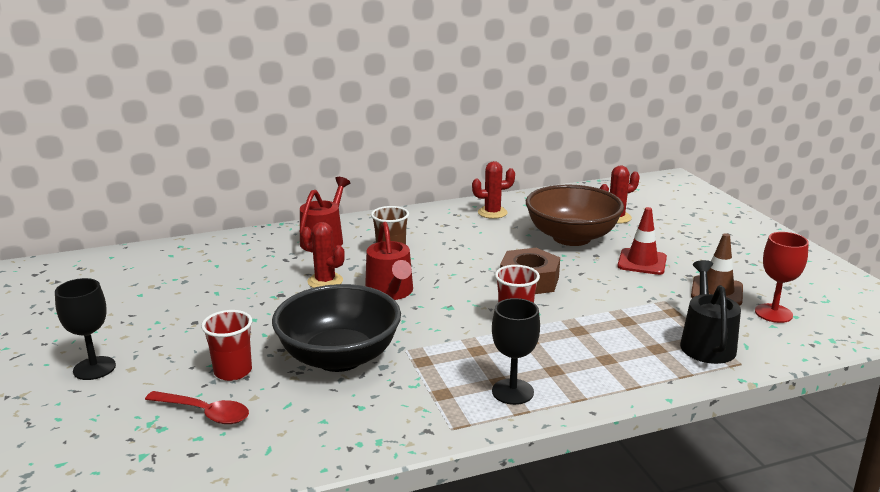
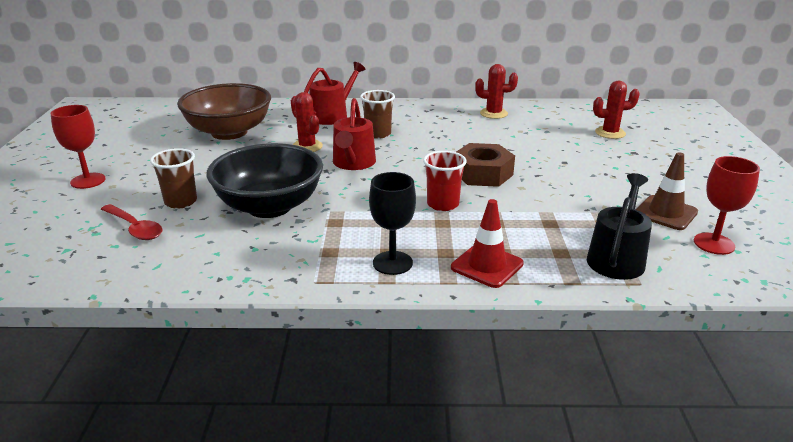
camera: 20 degrees right, 5 degrees up
black goblet [55,278,116,380] -> red goblet [51,105,105,189]
red cup [201,310,252,381] -> brown cup [150,148,197,209]
brown bowl [526,185,624,246] -> brown bowl moved to [177,83,271,140]
red traffic cone [618,207,667,275] -> red traffic cone moved to [451,199,524,288]

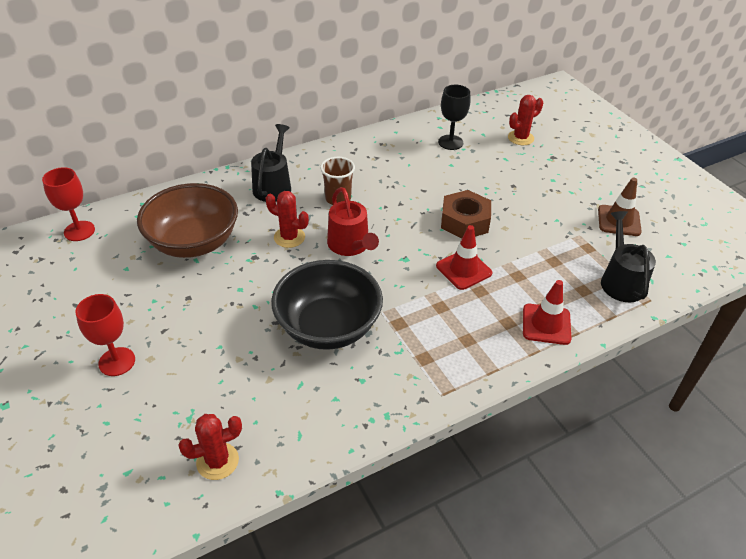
camera: 30 degrees left, 15 degrees up
red spoon [101,204,163,240] -> none
brown cup [150,148,197,209] -> none
red watering can [304,62,366,125] -> black watering can [251,124,291,202]
black goblet [369,172,416,275] -> black goblet moved to [438,85,470,150]
red cup [423,151,467,211] -> red traffic cone [436,225,492,290]
red cactus [475,64,518,119] -> red cactus moved to [179,414,242,480]
red goblet [694,156,760,255] -> red goblet moved to [42,167,95,241]

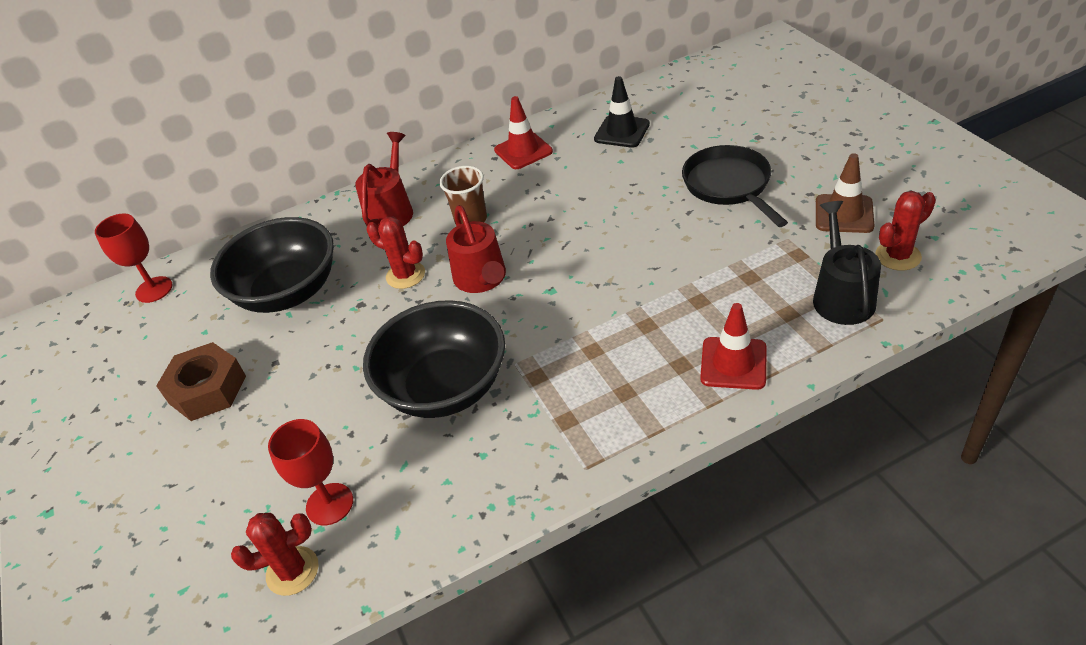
camera: 10 degrees right, 0 degrees up
red goblet [75,294,135,376] -> red goblet moved to [268,419,353,525]
brown bowl [137,183,238,258] -> black bowl [210,217,334,313]
black watering can [251,124,291,202] -> red watering can [355,132,413,226]
red traffic cone [436,225,492,290] -> red traffic cone moved to [494,96,553,169]
black goblet [438,85,470,150] -> black traffic cone [594,76,650,148]
brown nut [441,190,491,238] -> brown nut moved to [156,342,246,421]
red cactus [508,95,543,145] -> red cactus moved to [875,191,936,271]
none -> black pan [682,145,788,227]

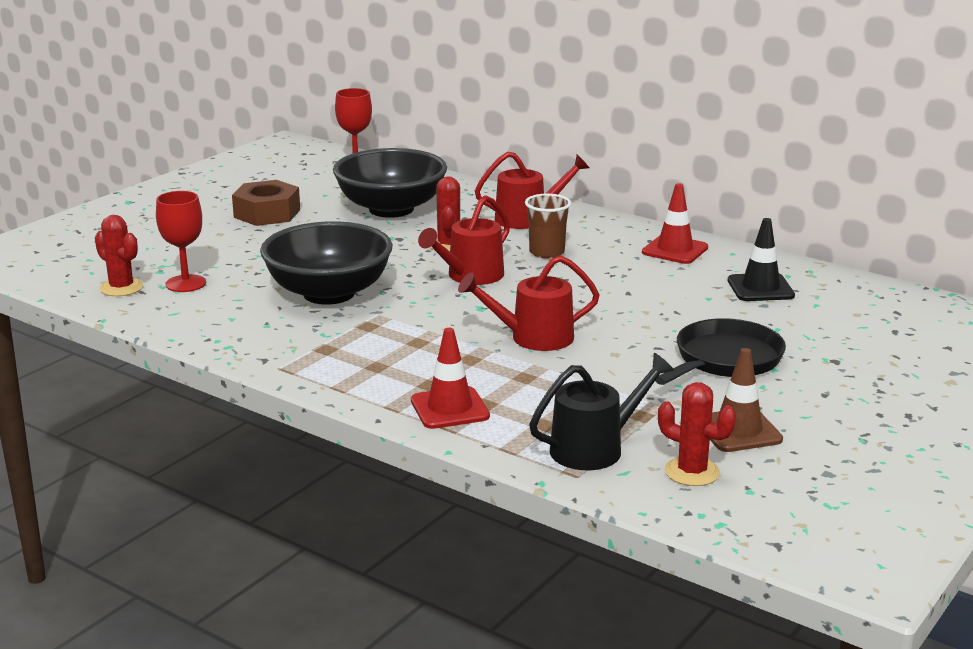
camera: 55 degrees right, 20 degrees down
none -> red watering can [458,255,600,351]

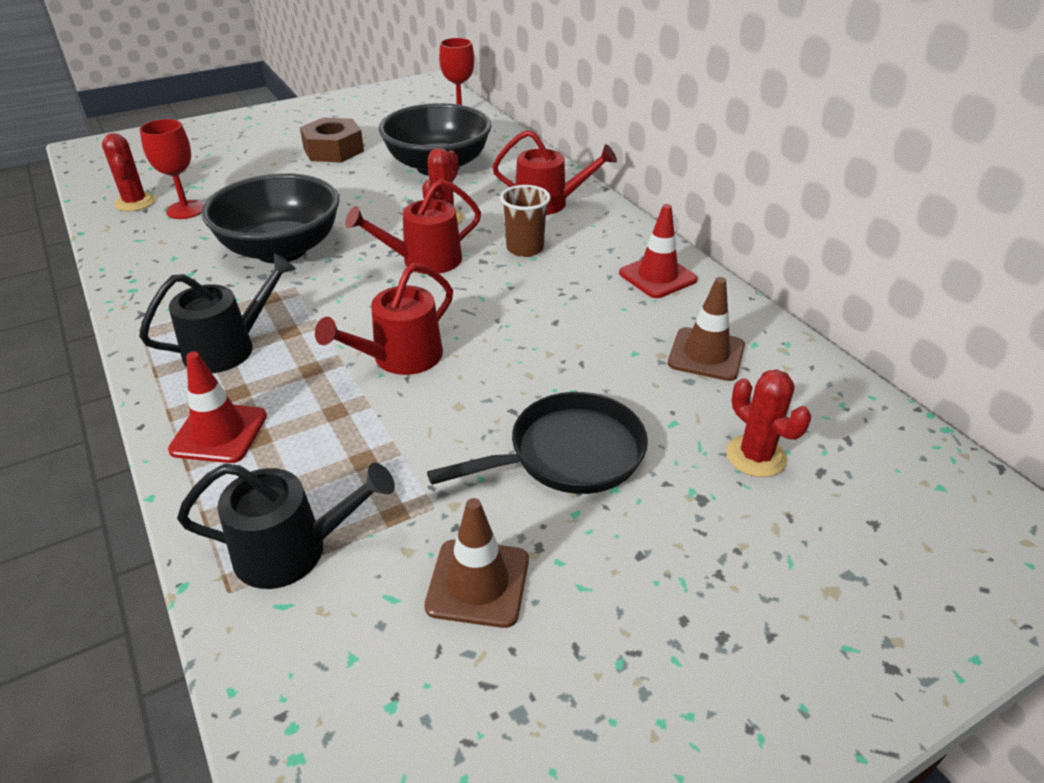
camera: 25 degrees right, 15 degrees up
red watering can [458,255,600,351] -> red watering can turned 60 degrees counterclockwise [315,263,453,375]
red cactus [658,382,736,486] -> red cactus moved to [726,369,811,477]
black traffic cone [728,218,795,301] -> brown traffic cone [668,277,745,381]
none -> black watering can [139,253,296,373]

